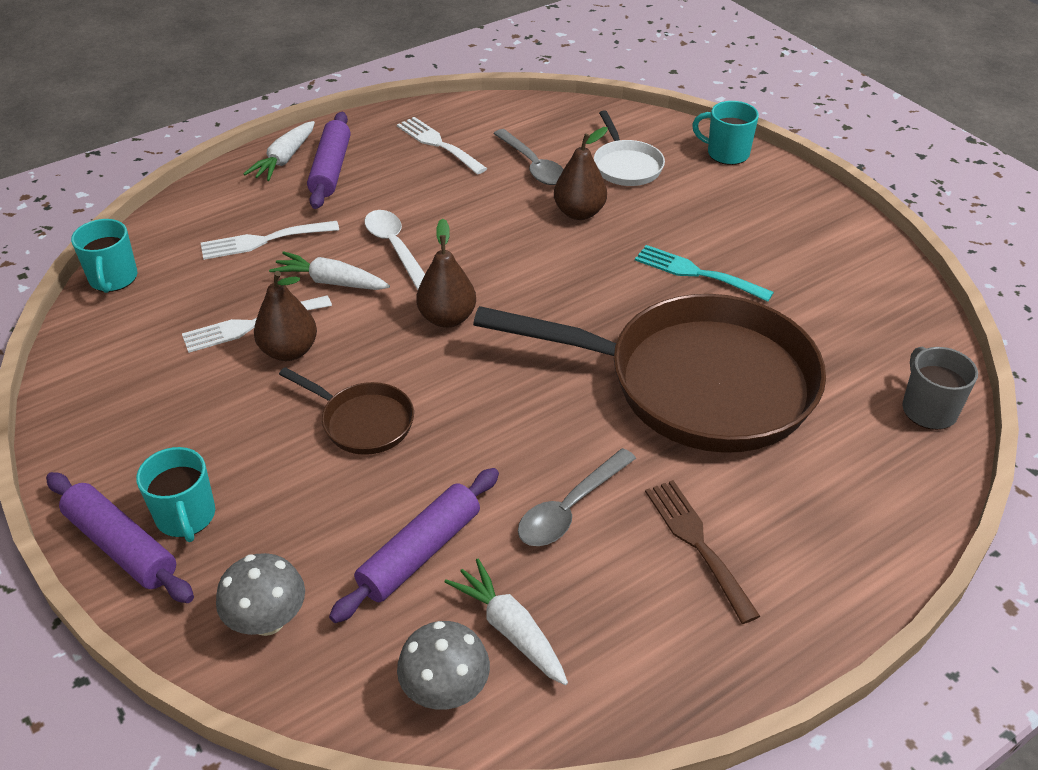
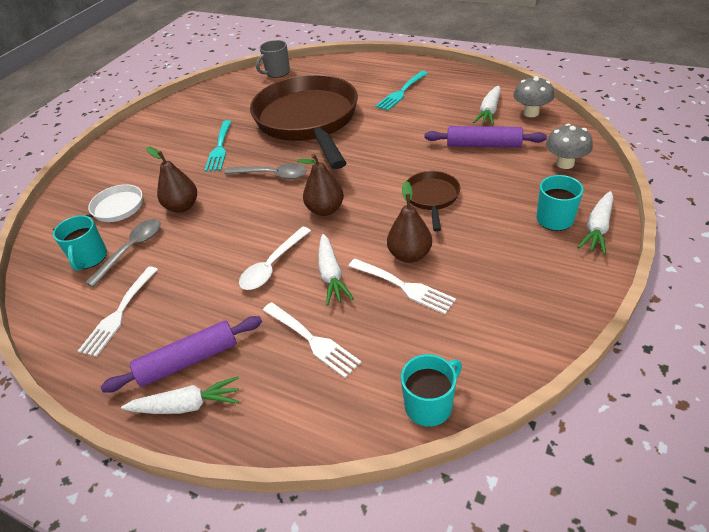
camera: 115 degrees left, 0 degrees up
purple rolling pin [46,472,194,603] -> white carrot [577,191,613,255]
grey spoon [518,448,636,546] -> grey spoon moved to [224,164,306,179]
brown fork [645,480,760,624] -> turquoise fork [375,71,428,111]
turquoise mug [692,101,759,165] -> turquoise mug moved to [53,215,107,271]

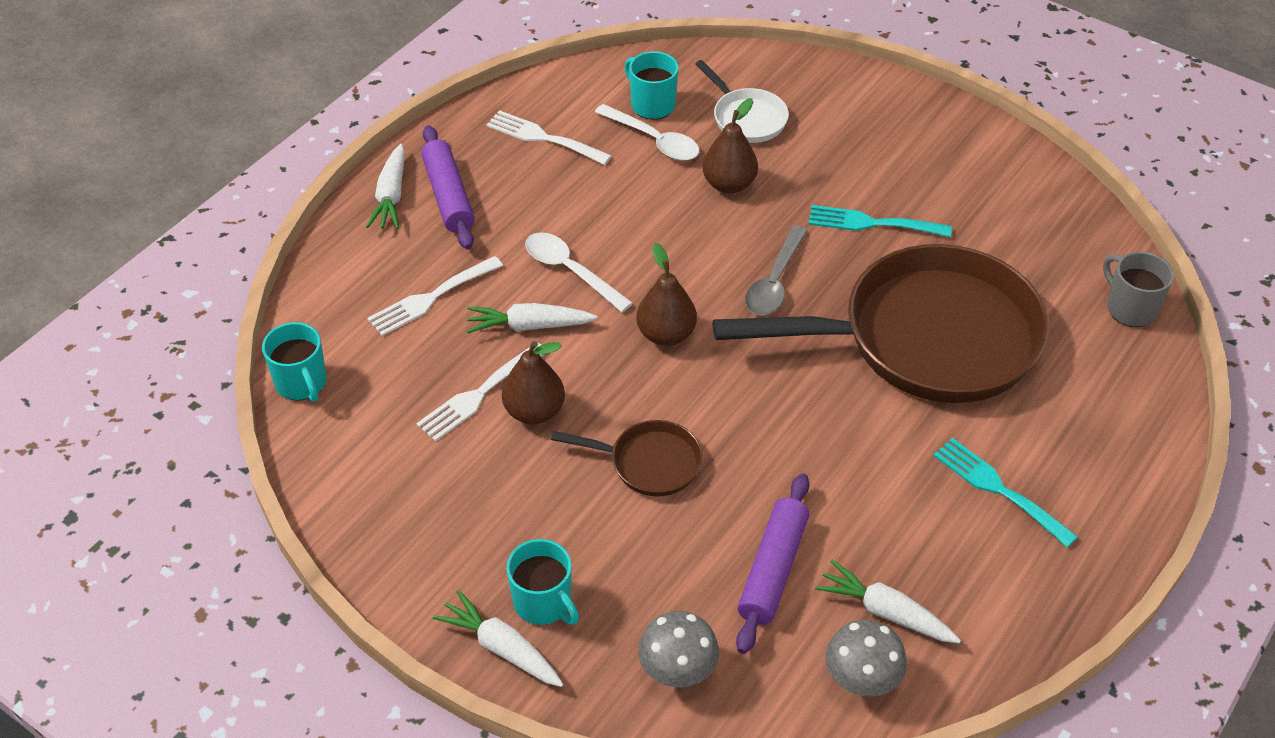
camera: 95 degrees right, 5 degrees up
turquoise mug [53,215,107,271] -> turquoise mug turned 45 degrees clockwise [624,51,679,120]
grey spoon [85,219,161,287] -> white spoon [595,104,699,161]

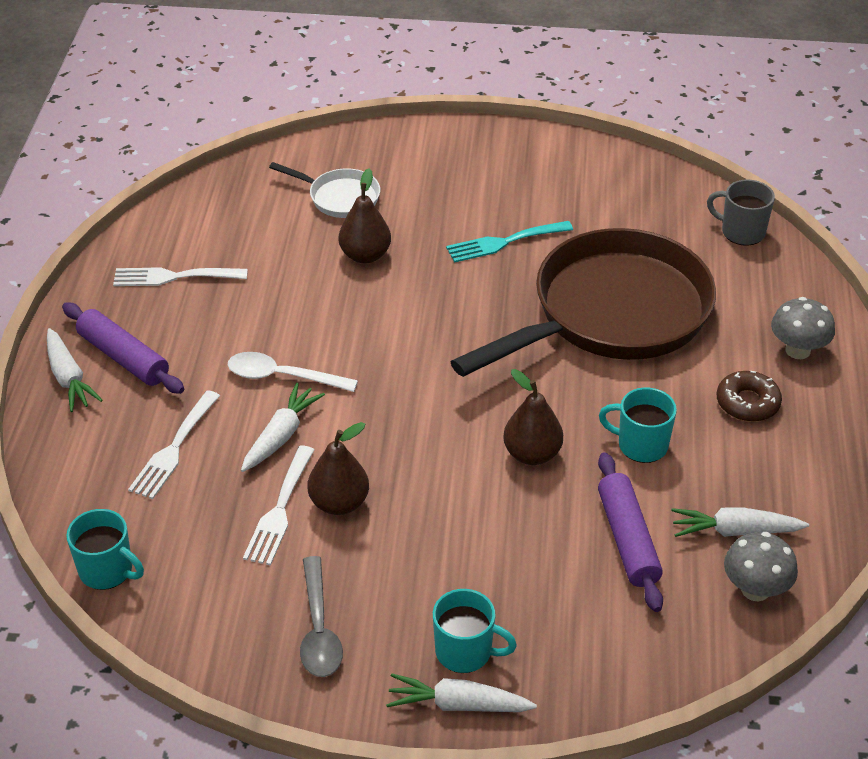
camera: 30 degrees left, 5 degrees down
white carrot [467,303,597,333] -> white carrot turned 150 degrees clockwise [241,383,325,472]
brown pan [551,420,703,497] -> none
white spoon [595,104,699,161] -> none
turquoise mug [624,51,679,120] -> turquoise mug moved to [599,388,677,463]
brown pear [636,243,697,346] -> brown pear moved to [503,369,563,465]
grey mushroom [638,611,719,687] -> grey mushroom moved to [771,297,835,359]
grey spoon [745,225,808,315] -> grey spoon moved to [300,556,343,677]
turquoise fork [933,438,1078,548] -> brown donut [717,371,782,422]

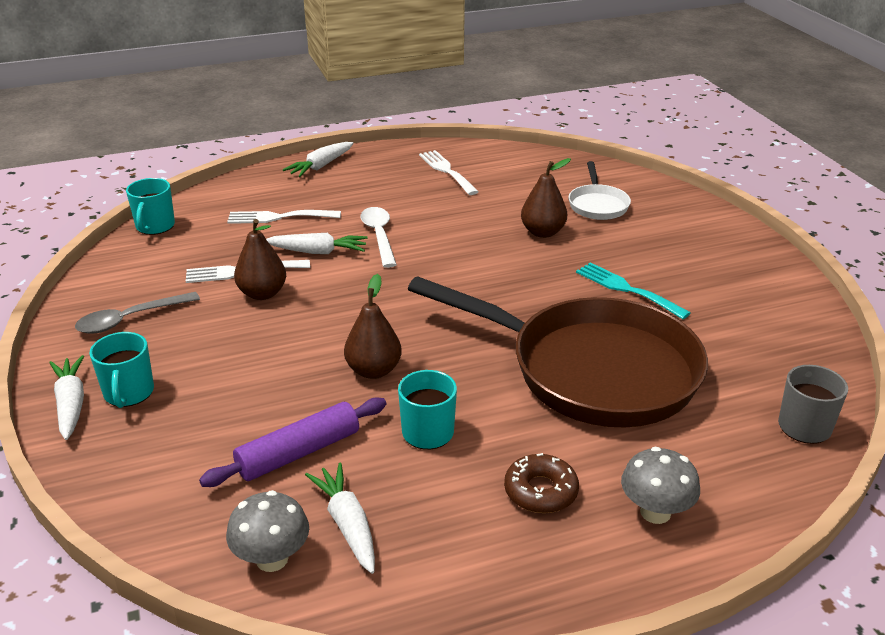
camera: 65 degrees right, 10 degrees down
purple rolling pin [62,302,184,394] -> none

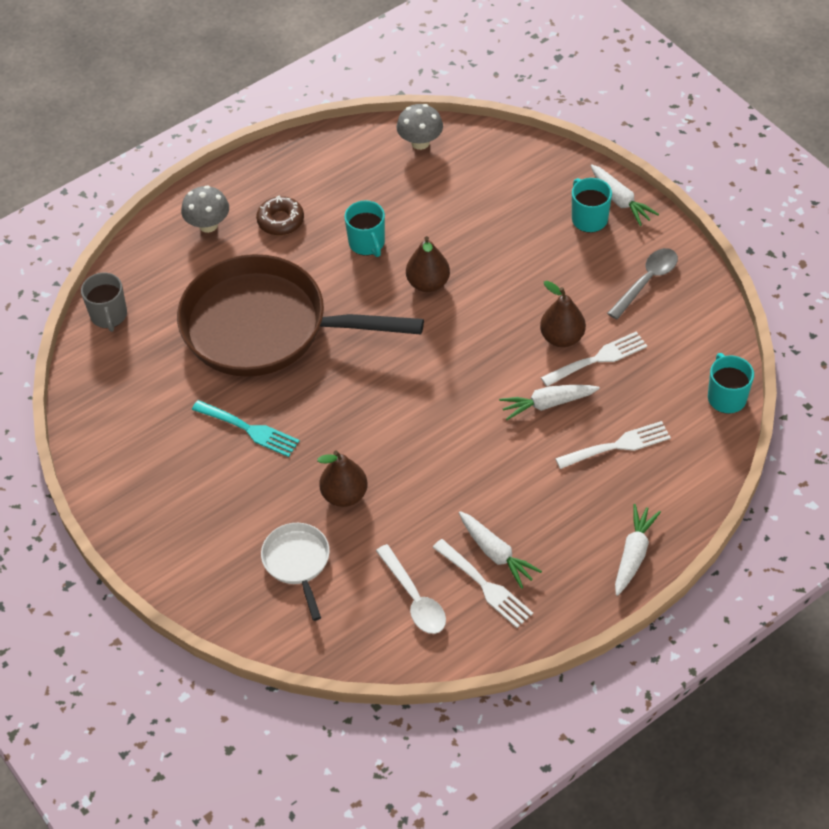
camera: 165 degrees right, 20 degrees up
purple rolling pin [199,398,386,487] -> none
white carrot [305,463,375,574] -> white carrot moved to [459,511,542,589]
white spoon [360,207,397,268] -> white spoon moved to [376,544,446,634]

